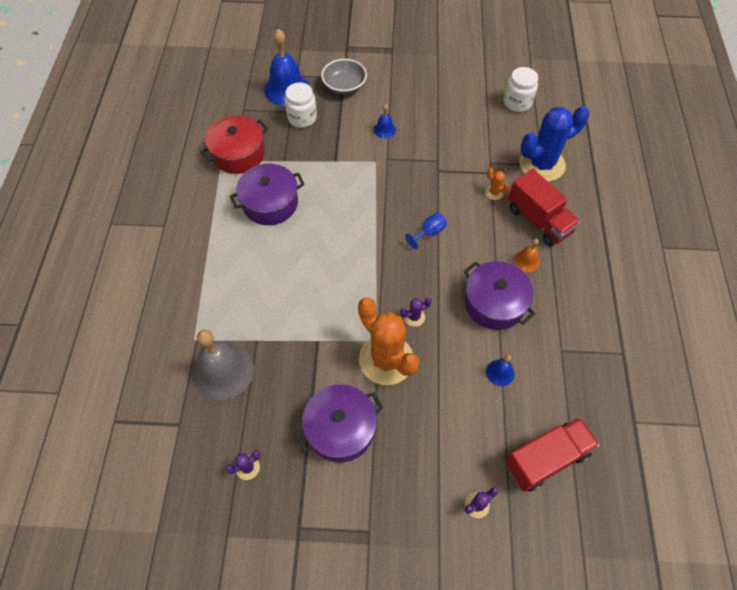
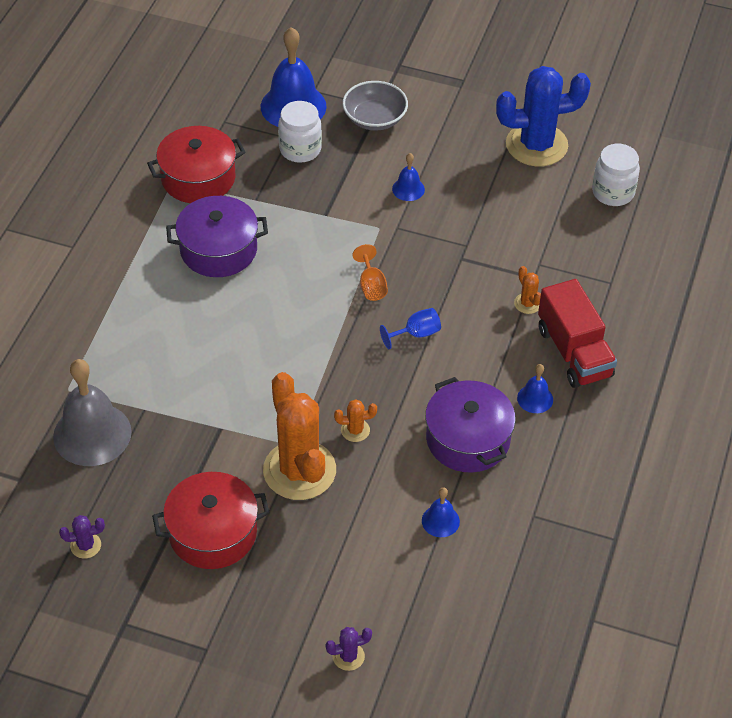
camera: 15 degrees right, 10 degrees down
purple pot [295,384,383,463] -> red pot [152,472,270,569]
purple cactus [401,298,432,327] -> orange cactus [334,399,377,442]
red truck [505,417,600,492] -> none
orange bell [514,238,540,272] -> blue bell [517,364,553,413]
blue cactus [519,106,589,182] -> blue cactus moved to [496,66,591,166]
none -> orange goblet [352,244,388,301]

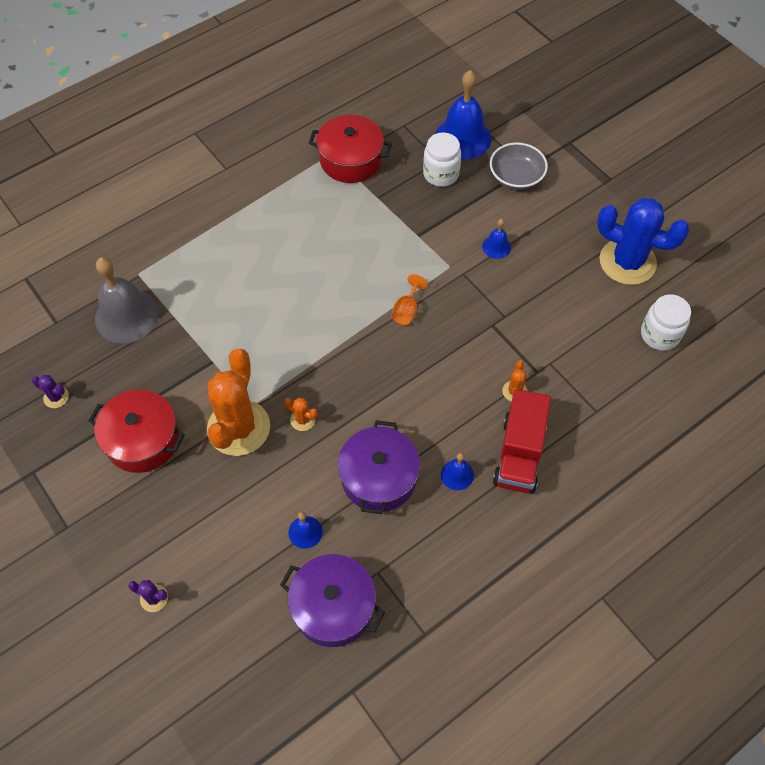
camera: 35 degrees right, 10 degrees up
purple pot [166,196,268,277] -> purple pot moved to [280,554,385,647]
blue goblet [380,308,441,349] -> none

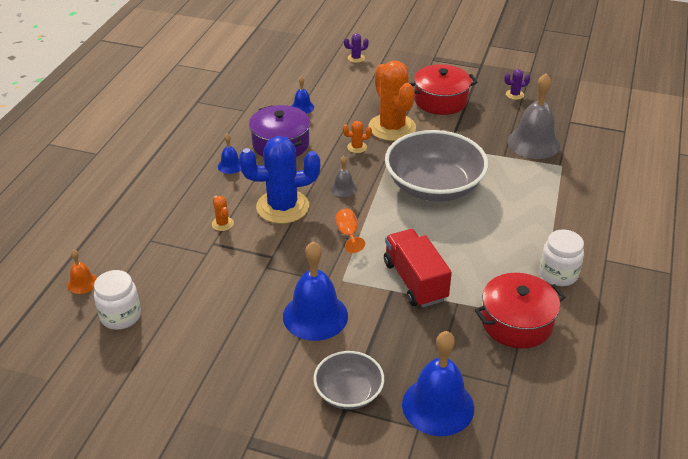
camera: 145 degrees right, 20 degrees down
purple pot [280,554,385,647] -> none
white jar [423,133,461,187] -> white jar moved to [539,230,584,286]
blue bell [482,219,511,259] -> blue bell [283,241,348,341], size x2.11
red truck [493,389,551,493] -> red truck moved to [384,229,452,307]
blue cactus [597,198,690,285] -> blue cactus moved to [239,136,320,224]
none -> orange bell [67,249,97,294]
none -> grey bell [331,156,357,197]
none -> grey bowl [385,130,488,202]

